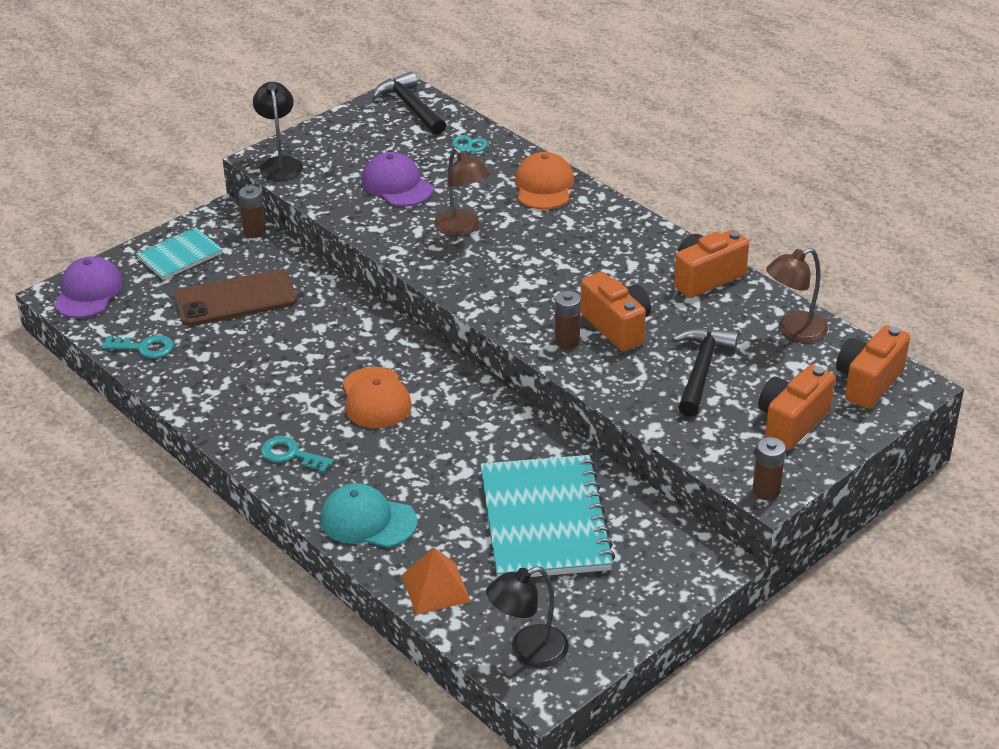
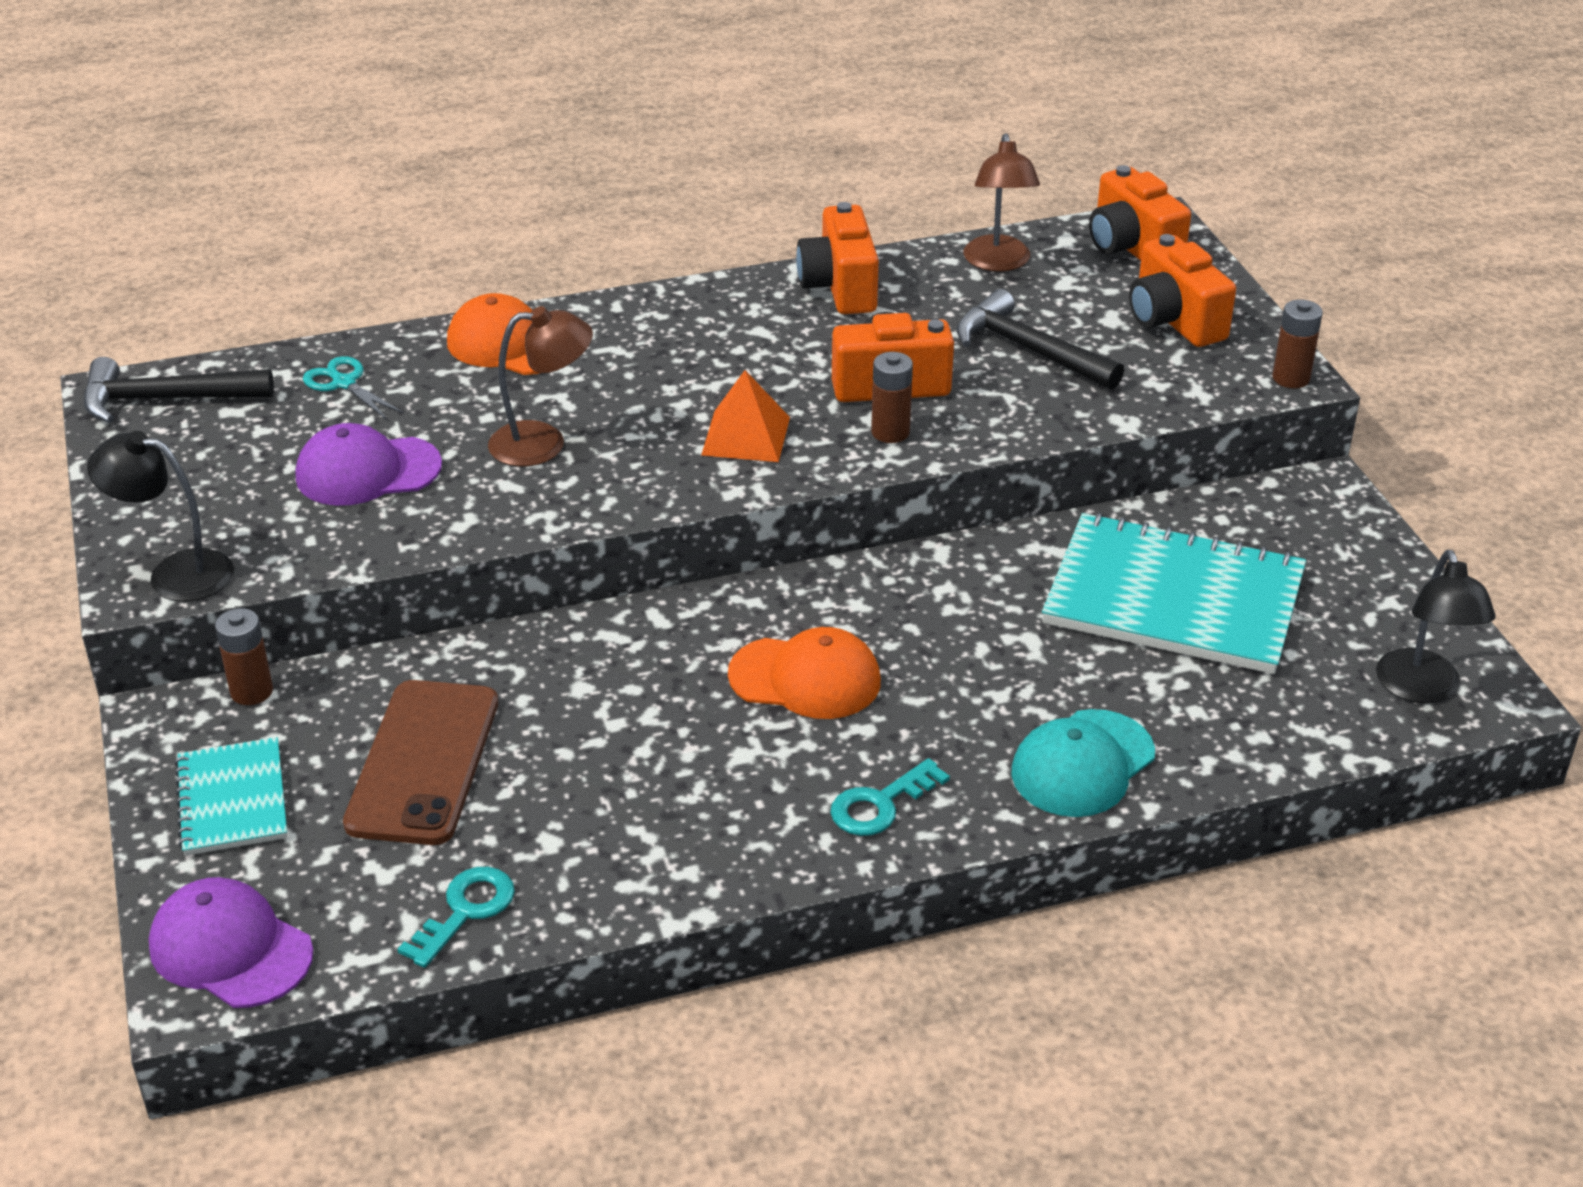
camera: 65 degrees left, 0 degrees up
orange pyramid [402,548,471,615] -> orange pyramid moved to [701,370,790,462]

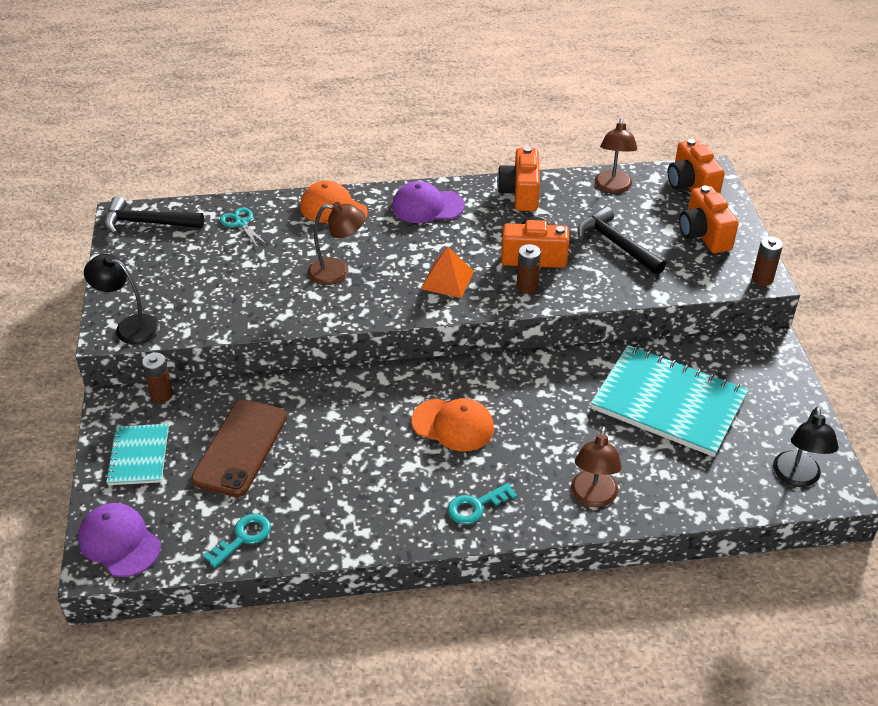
camera: 10 degrees right, 5 degrees up
purple cap [296,423,442,506] -> purple cap moved to [392,181,465,223]
turquoise cap [1011,709,1155,817] -> brown lamp [571,426,622,507]

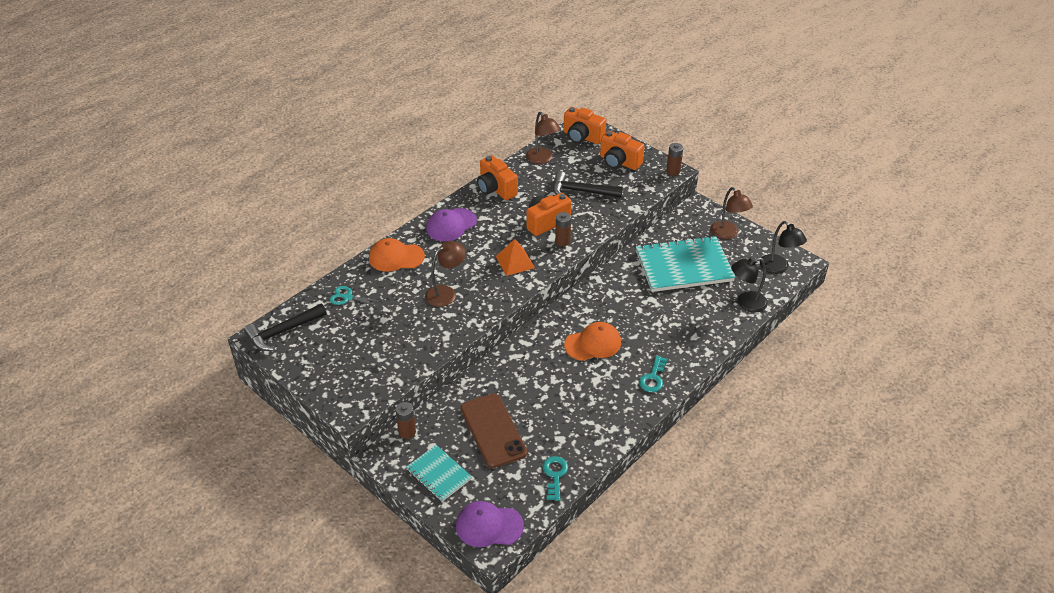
camera: 40 degrees left, 0 degrees up
black lamp [84,254,160,344] -> black lamp moved to [731,257,768,312]
brown lamp [571,426,622,507] -> brown lamp moved to [710,187,753,239]

